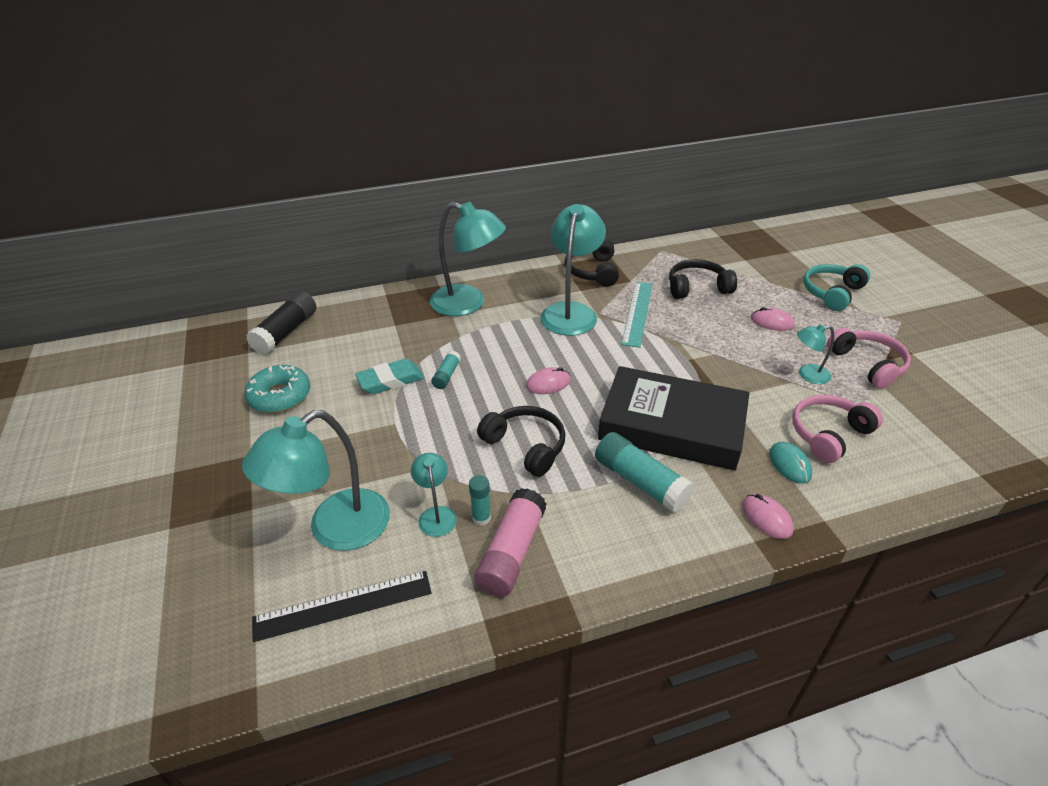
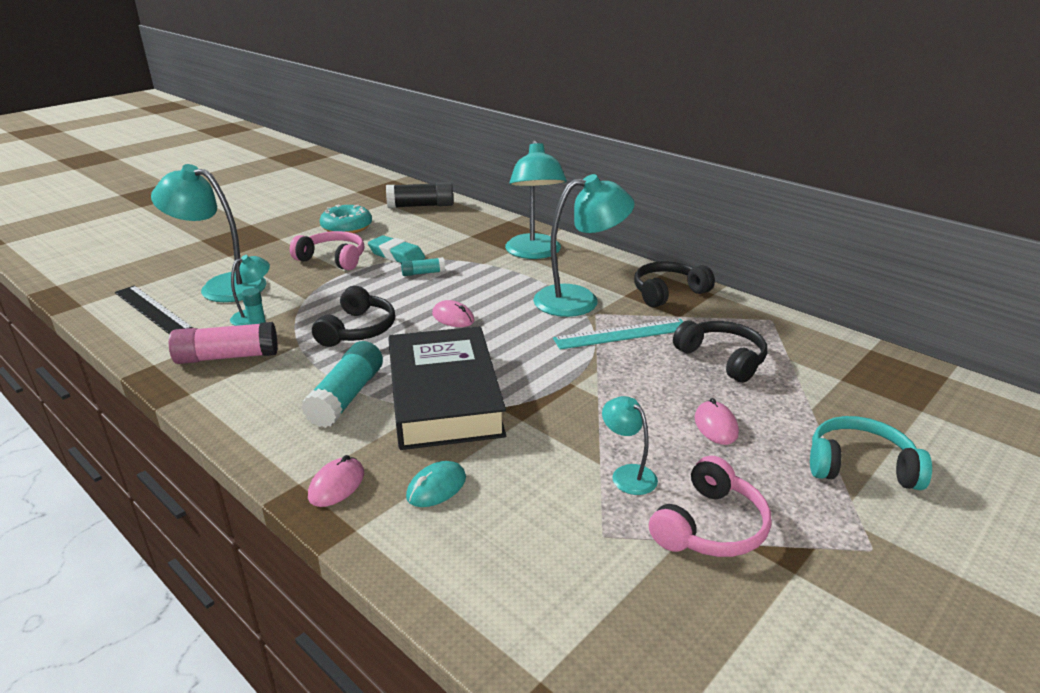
camera: 60 degrees right, 10 degrees down
pink headphones [792,395,883,463] -> pink headphones moved to [290,231,364,270]

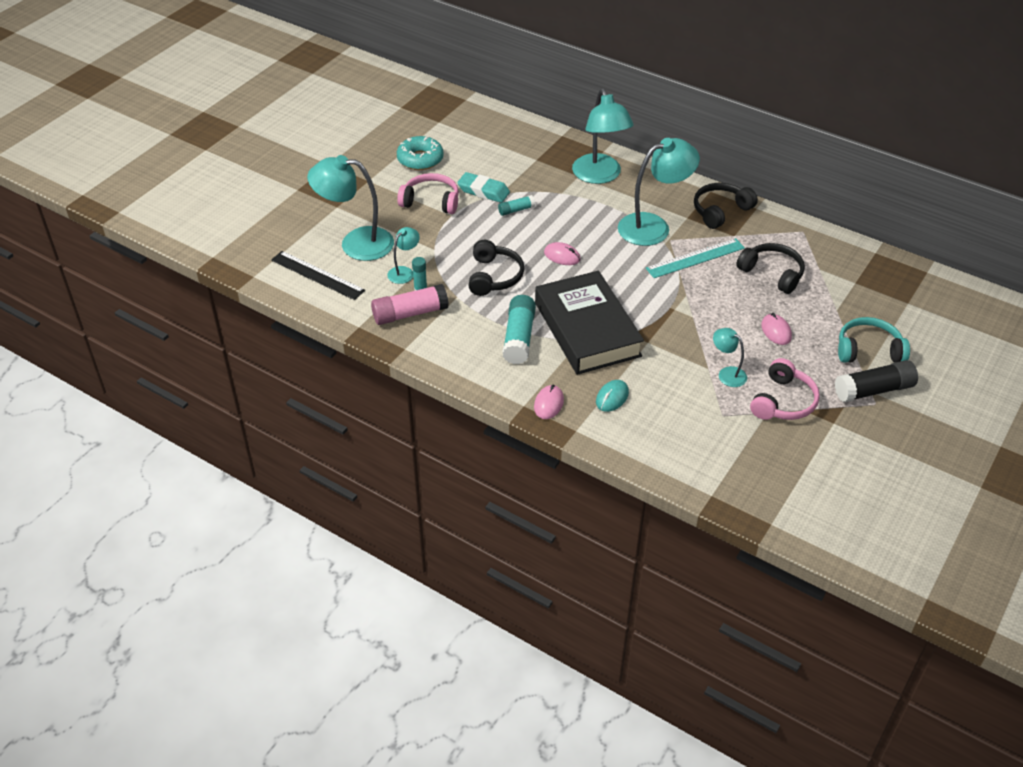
camera: 10 degrees left, 15 degrees up
black glue stick [386,182,454,208] -> black glue stick moved to [835,360,918,402]

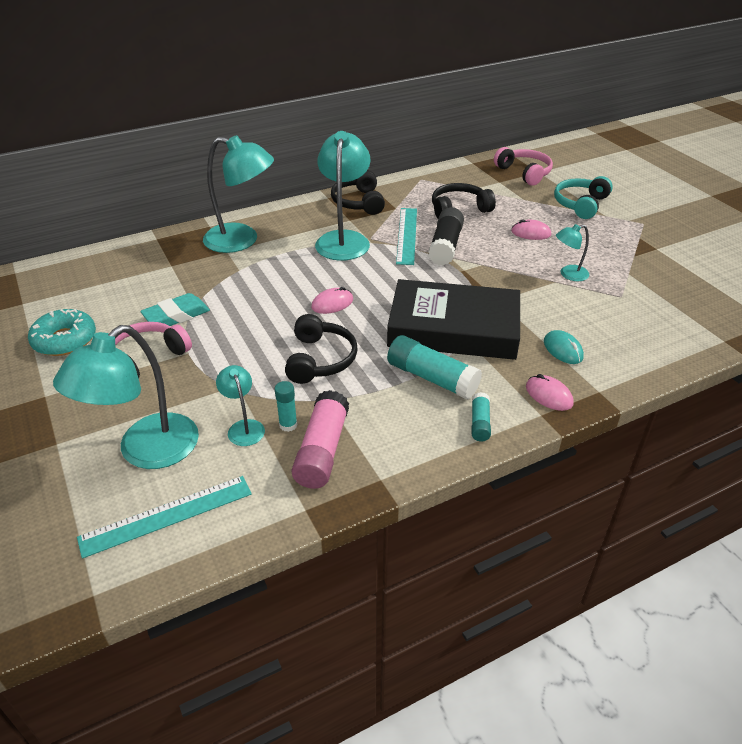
camera: 60 degrees left, 5 degrees down
black ruler [271,251,365,300] -> turquoise ruler [77,476,252,559]
black headphones [469,240,524,296] -> black headphones turned 60 degrees clockwise [285,314,358,384]
turquoise glue stick [498,195,535,216] -> turquoise glue stick moved to [472,392,491,442]
pink headphones [750,358,820,420] -> pink headphones moved to [494,147,553,186]
black glue stick [835,360,918,402] -> black glue stick moved to [428,207,464,266]

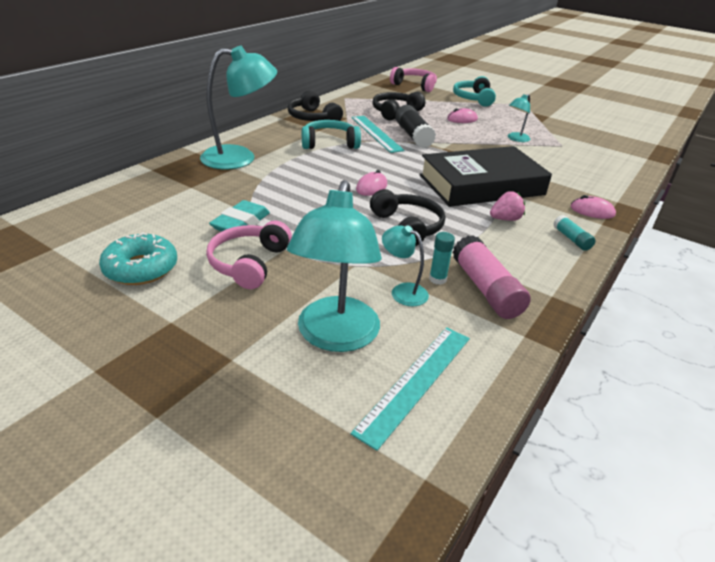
camera: 30 degrees left, 5 degrees down
turquoise lamp [315,131,371,261] -> turquoise headphones [302,120,361,149]
turquoise glue stick [387,335,482,400] -> pink strawberry [490,191,525,221]
turquoise mouse [544,330,584,364] -> none

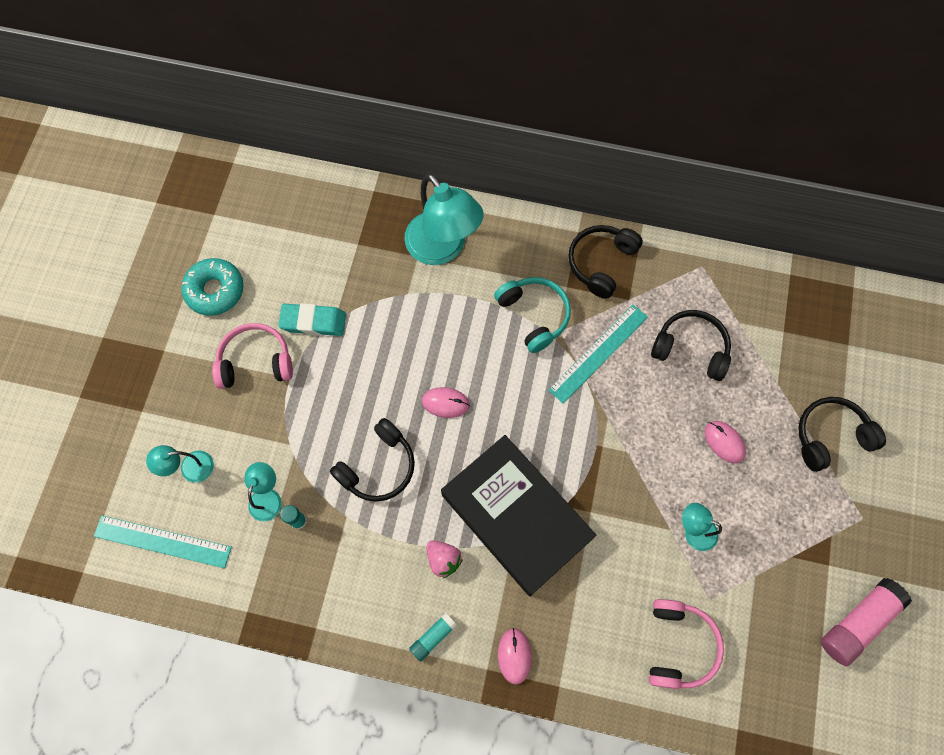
camera: 70 degrees right, 35 degrees up
turquoise lamp [287,180,382,352] -> turquoise lamp [146,445,214,483], size x0.49
pink headphones [390,67,437,92] -> pink headphones moved to [649,599,724,689]
black glue stick [395,105,436,148] -> none
pink glue stick [452,235,531,319] -> pink glue stick moved to [821,578,912,666]
turquoise headphones [453,76,496,107] -> black headphones [798,397,886,472]

